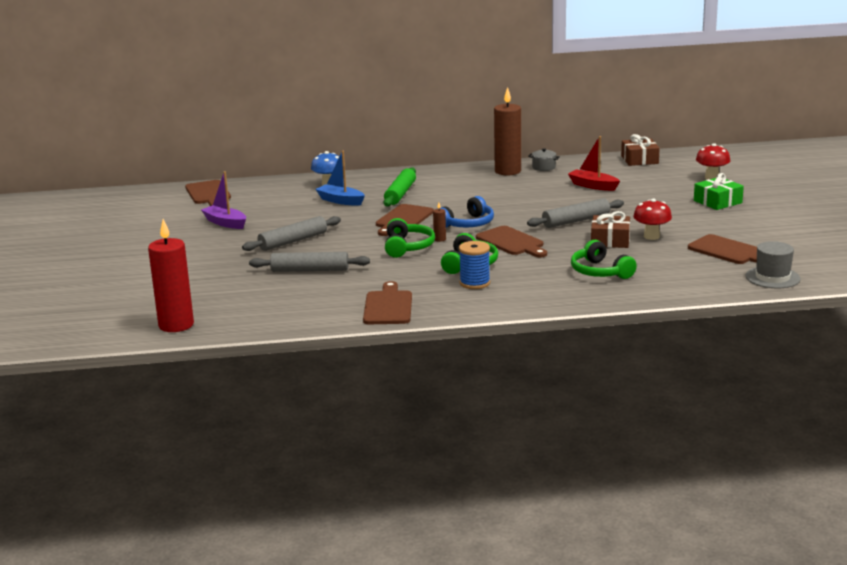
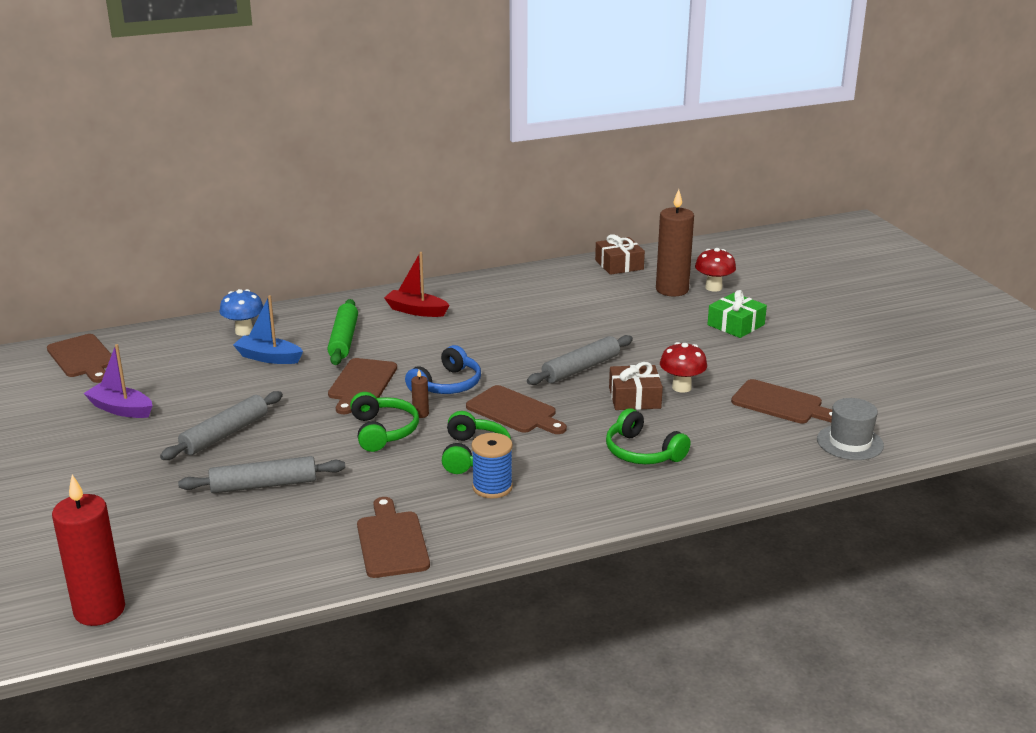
camera: 15 degrees left, 5 degrees up
brown candle [494,87,521,175] -> brown candle moved to [656,189,694,296]
grey pot [528,148,560,171] -> none
red boat [568,136,620,191] -> red boat moved to [384,252,449,317]

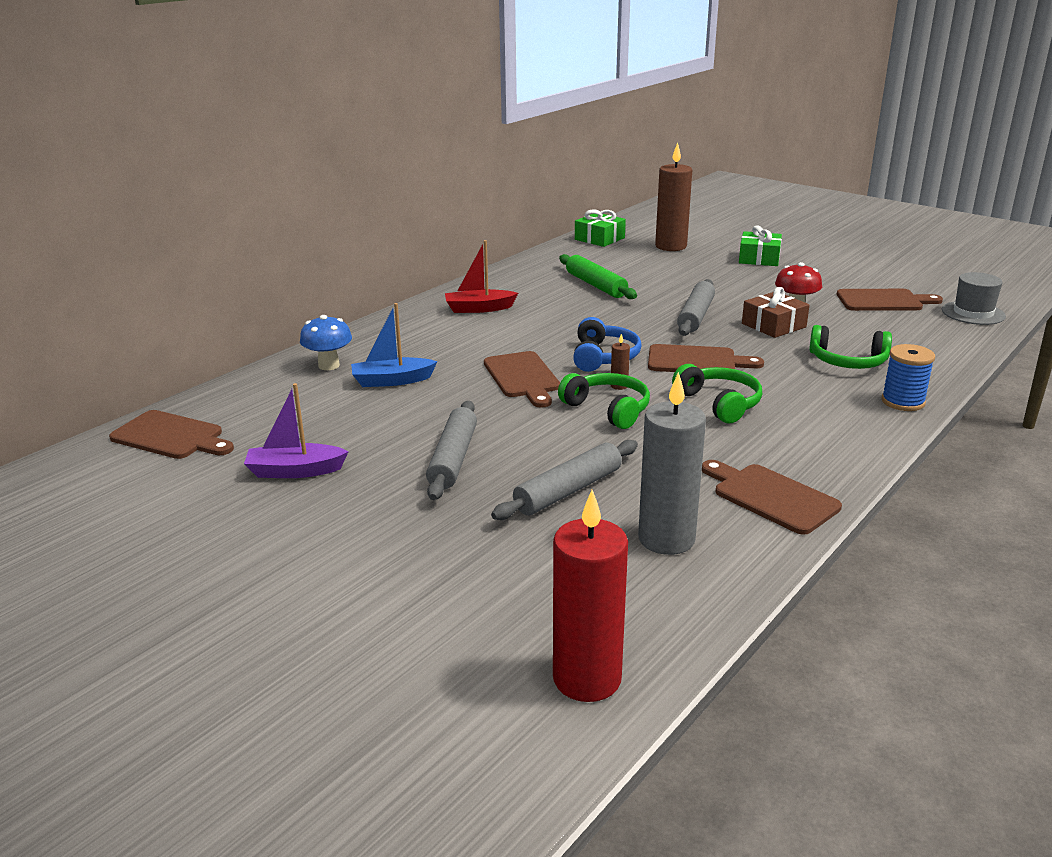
camera: 30 degrees left, 0 degrees up
green rolling pin [327,299,358,365] -> green rolling pin moved to [559,254,637,299]
blue spool [471,433,513,499] -> blue spool moved to [881,344,935,411]
brown gift [595,234,645,275] -> green gift [575,209,626,247]
red mushroom [695,248,736,292] -> none
none -> grey candle [638,372,706,555]

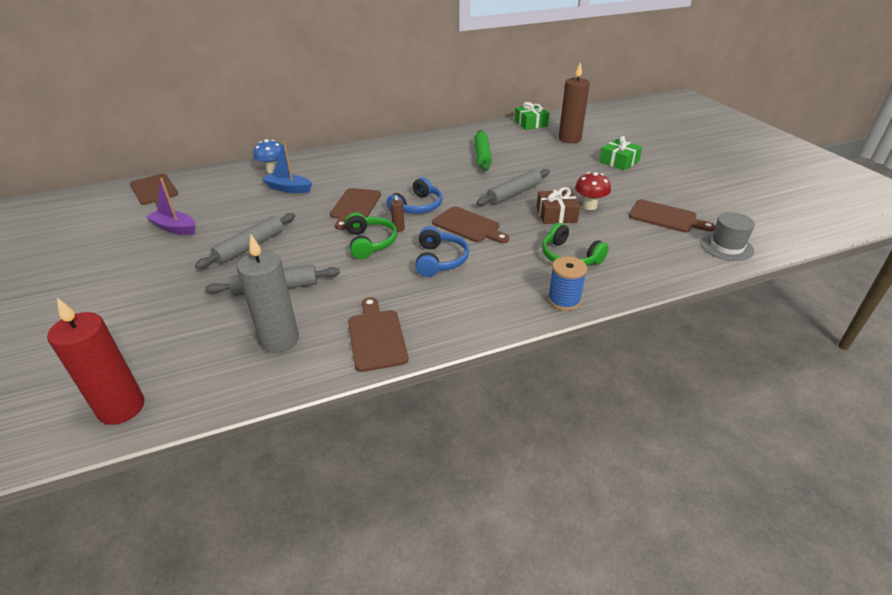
camera: 30 degrees right, 10 degrees up
red boat [445,240,518,313] -> none
green headphones [672,364,762,423] -> blue headphones [415,226,469,277]

